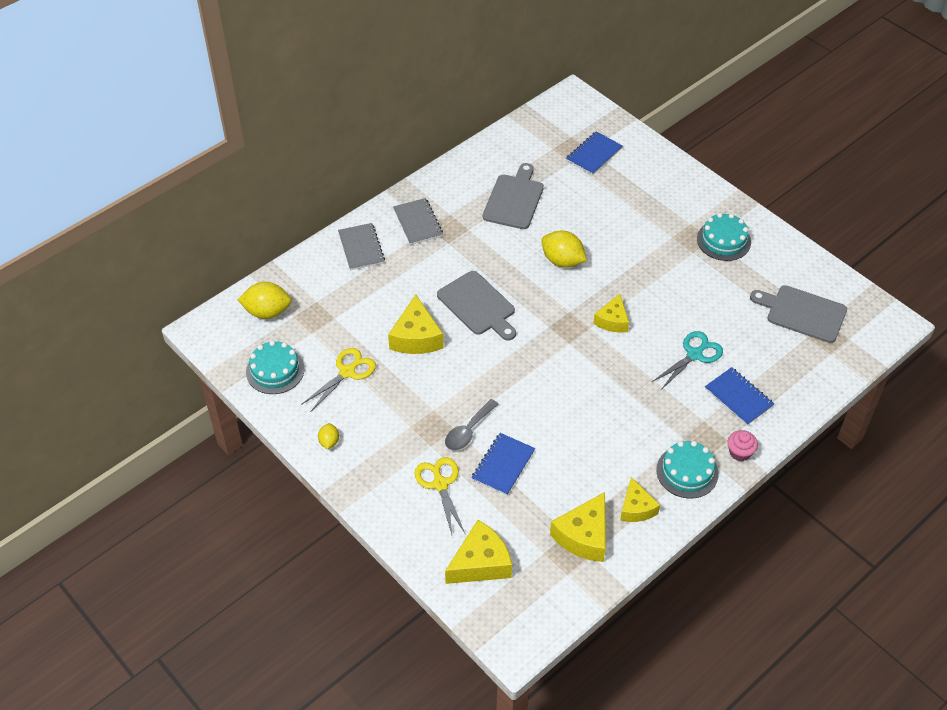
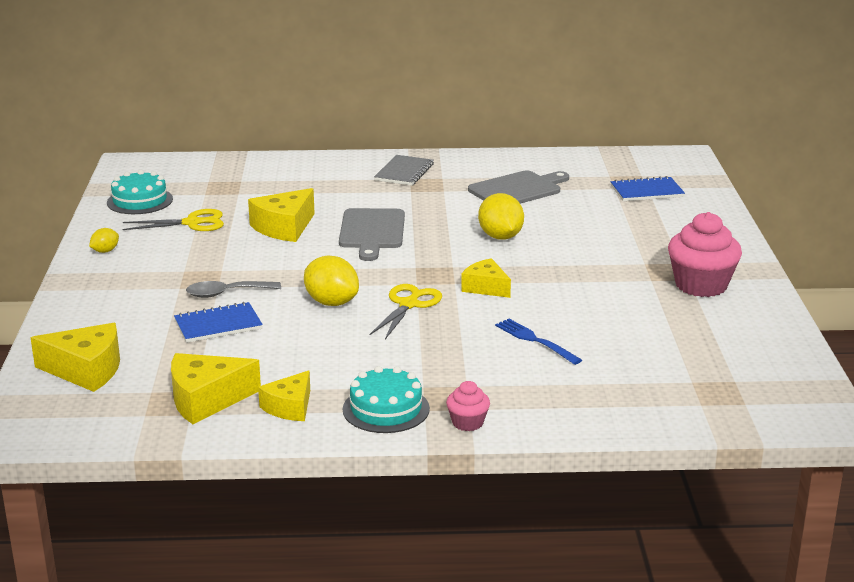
camera: 40 degrees right, 25 degrees down
yellow lemon [238,282,291,319] -> yellow lemon moved to [304,256,359,306]
grey notebook [338,223,385,270] -> none
yellow scissors [414,457,465,534] -> yellow scissors moved to [369,284,442,339]
yellow cheese [593,294,629,333] -> yellow cheese turned 75 degrees clockwise [461,258,511,298]
turquoise scissors [652,331,723,390] -> blue fork [495,319,582,365]
turquoise cake [697,213,751,261] -> pink cupcake [668,212,742,297]
blue notebook [705,367,774,425] -> none
grey cutting board [750,285,847,343] -> none

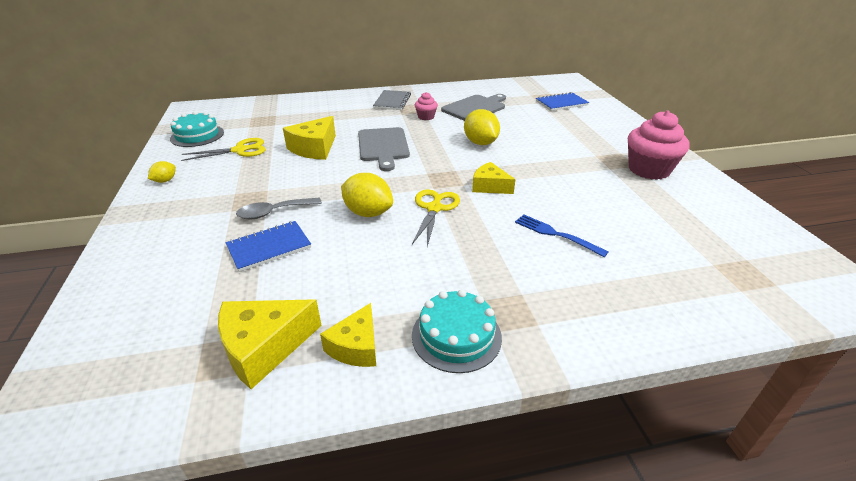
camera: 10 degrees left, 10 degrees up
yellow cheese [30,323,120,392] -> none
pink cupcake [446,381,490,431] -> pink cupcake moved to [415,92,438,120]

